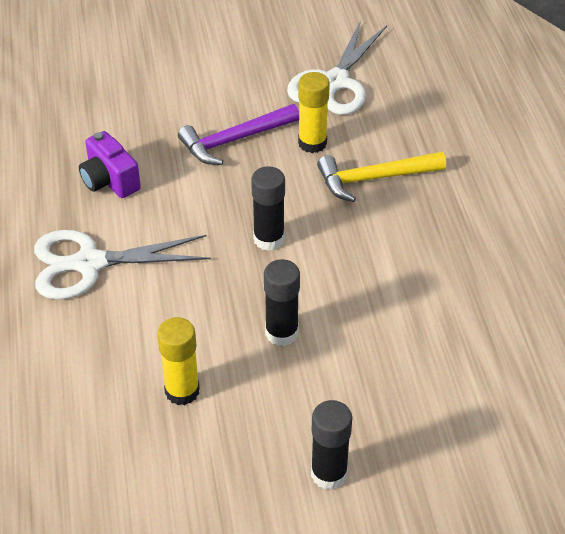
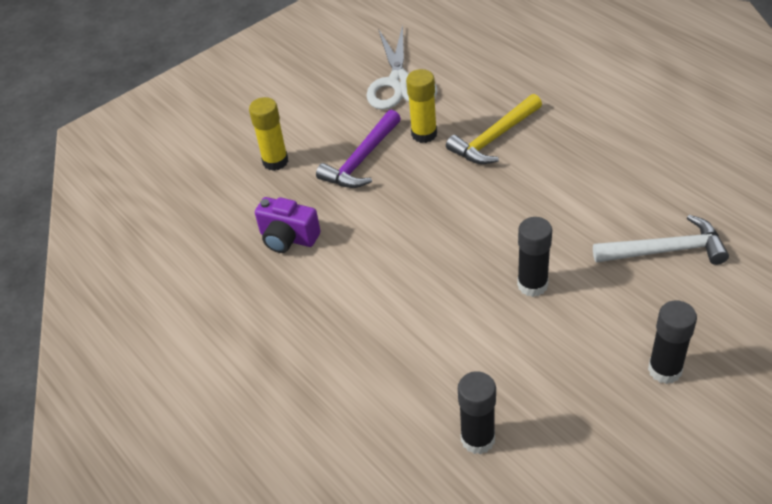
camera: 25 degrees left, 0 degrees up
white scissors [34,230,210,300] -> none
yellow glue stick [157,317,200,405] -> yellow glue stick moved to [249,97,288,171]
black glue stick [251,166,285,251] -> black glue stick moved to [458,371,496,454]
none -> white hammer [593,215,729,265]

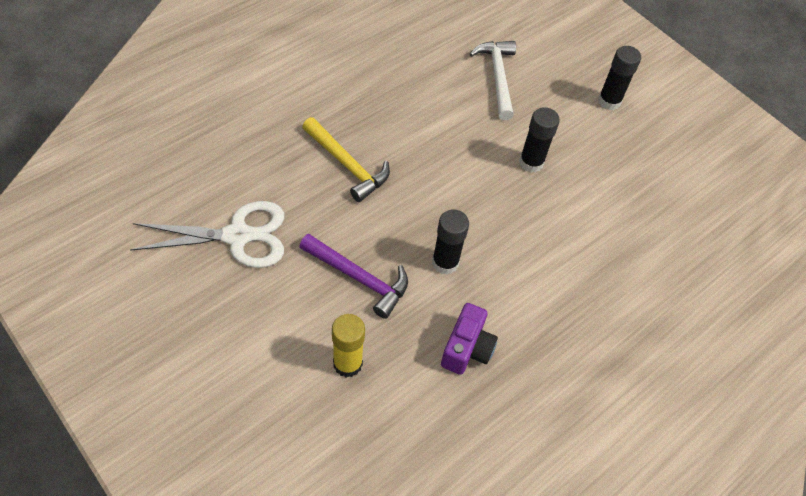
camera: 100 degrees left, 10 degrees up
yellow glue stick [406,69,437,143] -> none
black glue stick [458,371,496,454] -> black glue stick moved to [432,210,469,275]

